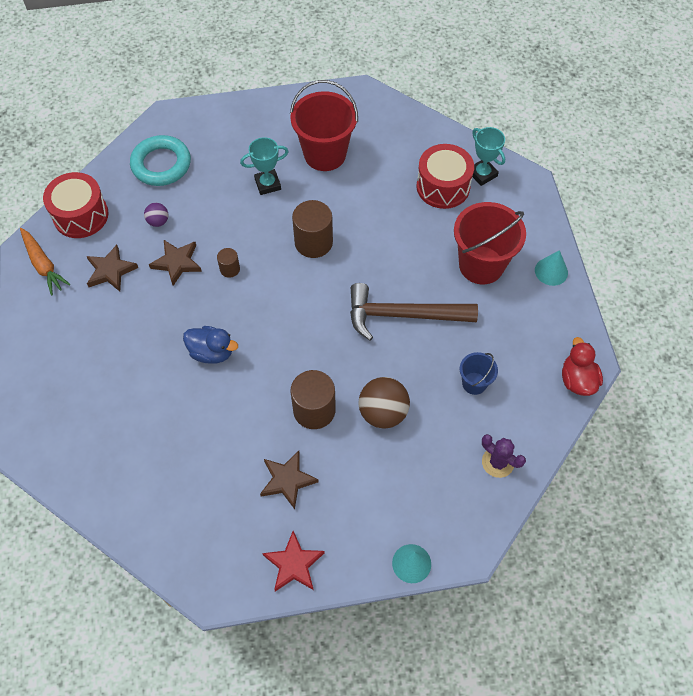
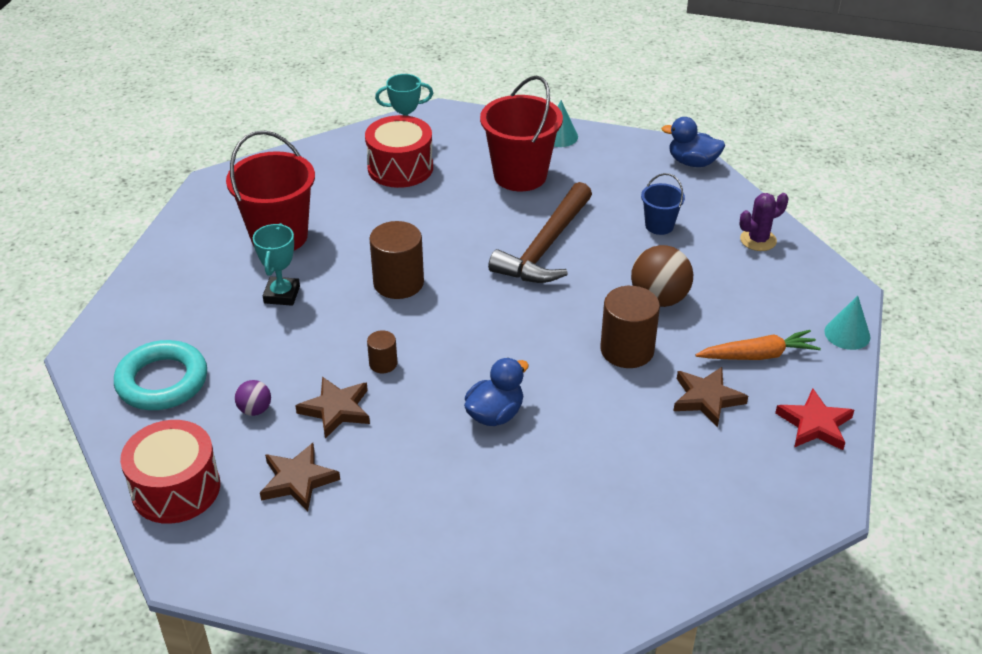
camera: 65 degrees left, 20 degrees down
orange carrot [20,228,71,295] -> orange carrot moved to [695,330,821,360]
red duck [562,337,603,396] -> blue duck [661,117,725,167]

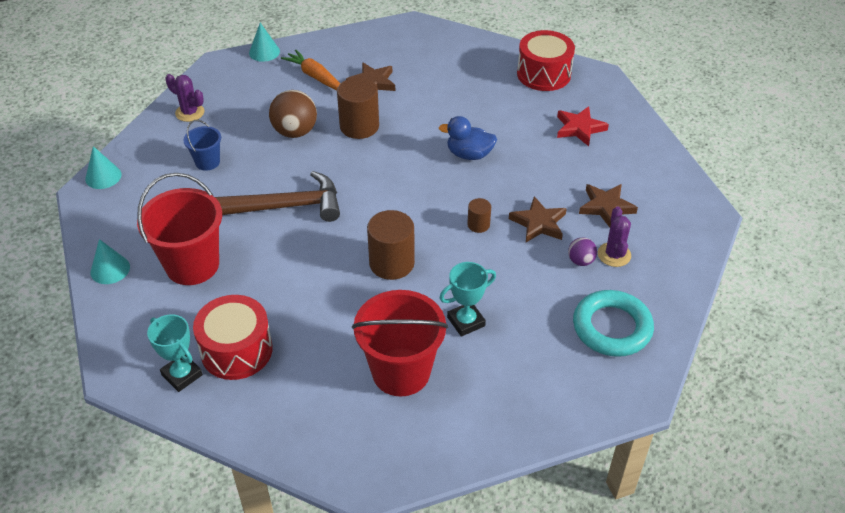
camera: 125 degrees left, 5 degrees up
red drum [120,420,220,524] -> red drum moved to [517,30,575,91]
blue duck [661,117,725,167] -> turquoise cone [85,146,121,189]
red star [775,388,854,450] -> red star moved to [557,106,609,146]
none -> purple cactus [598,207,631,267]

